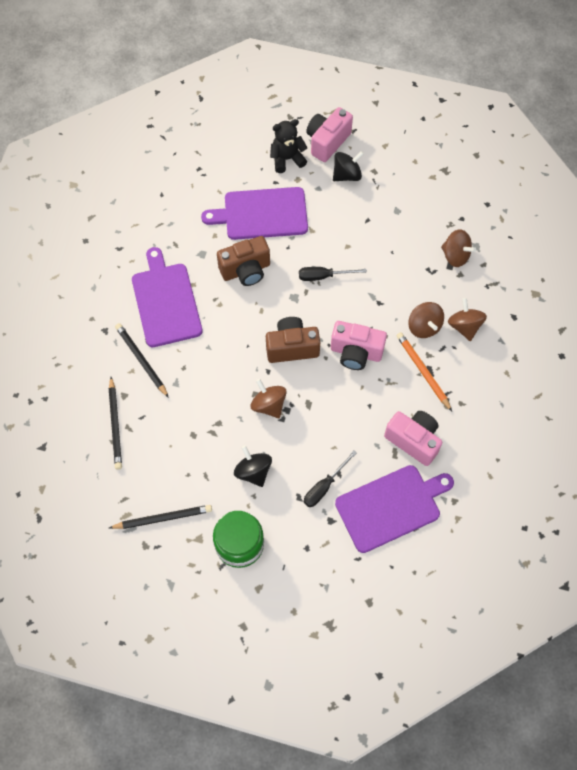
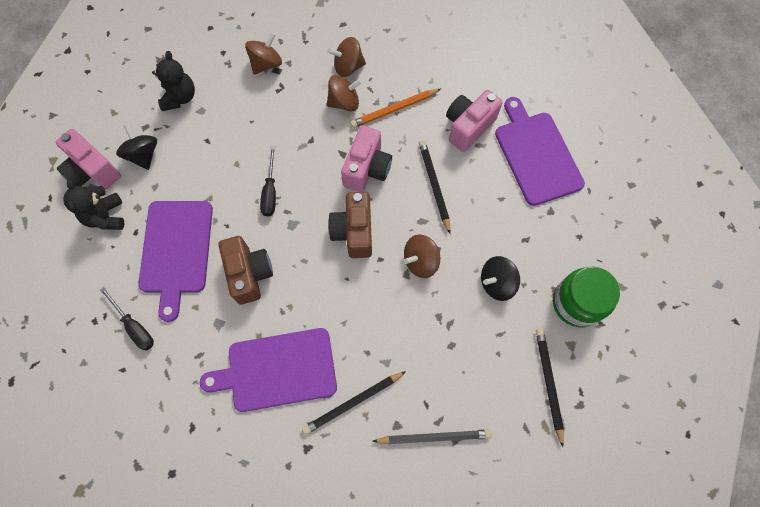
camera: 85 degrees left, 5 degrees up
black screwdriver [304,450,357,507] -> black screwdriver moved to [100,287,154,351]
none -> black teddy bear [152,51,195,111]
none -> black pencil [419,140,451,234]

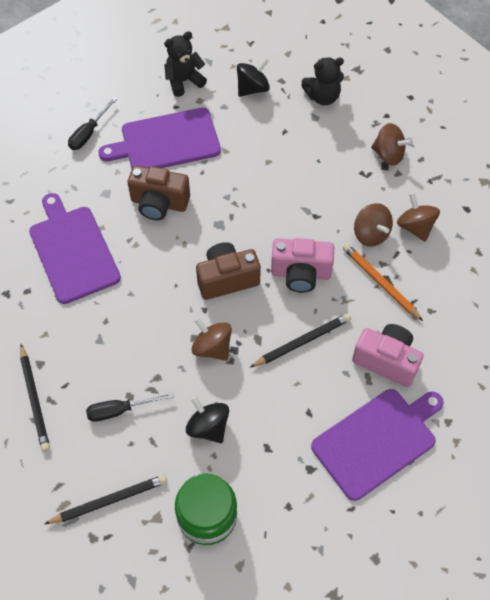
camera: 75 degrees right, 10 degrees down
pink camera [56,129,121,189] -> none
brown camera [218,236,273,305] -> brown camera turned 45 degrees clockwise [128,165,190,220]
black screwdriver [260,146,276,216] -> black screwdriver moved to [86,393,174,422]
black pencil [302,371,406,435] -> none

